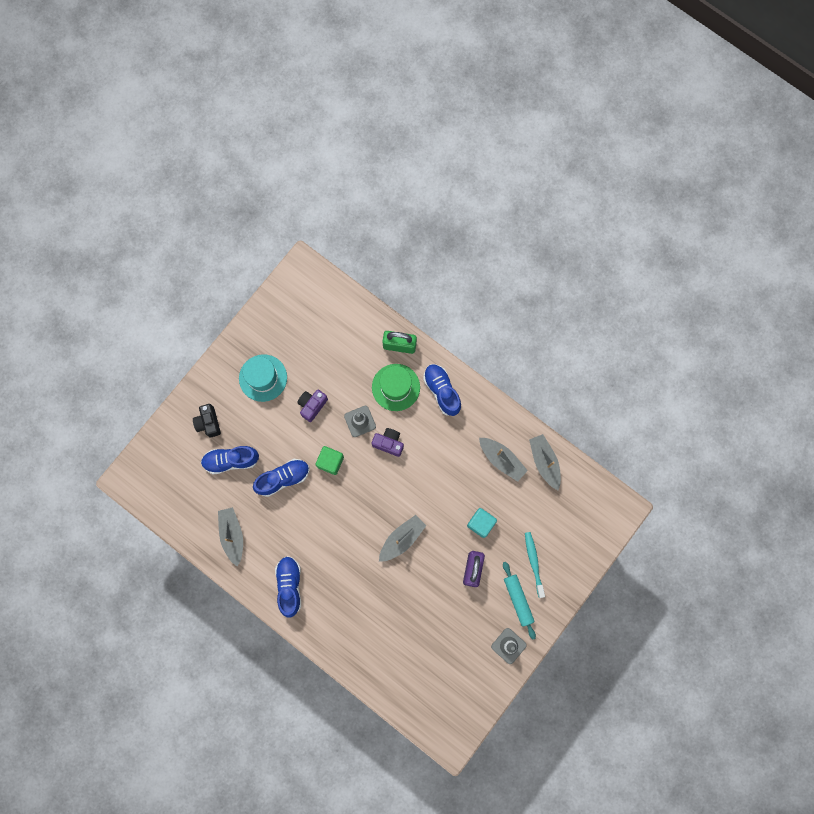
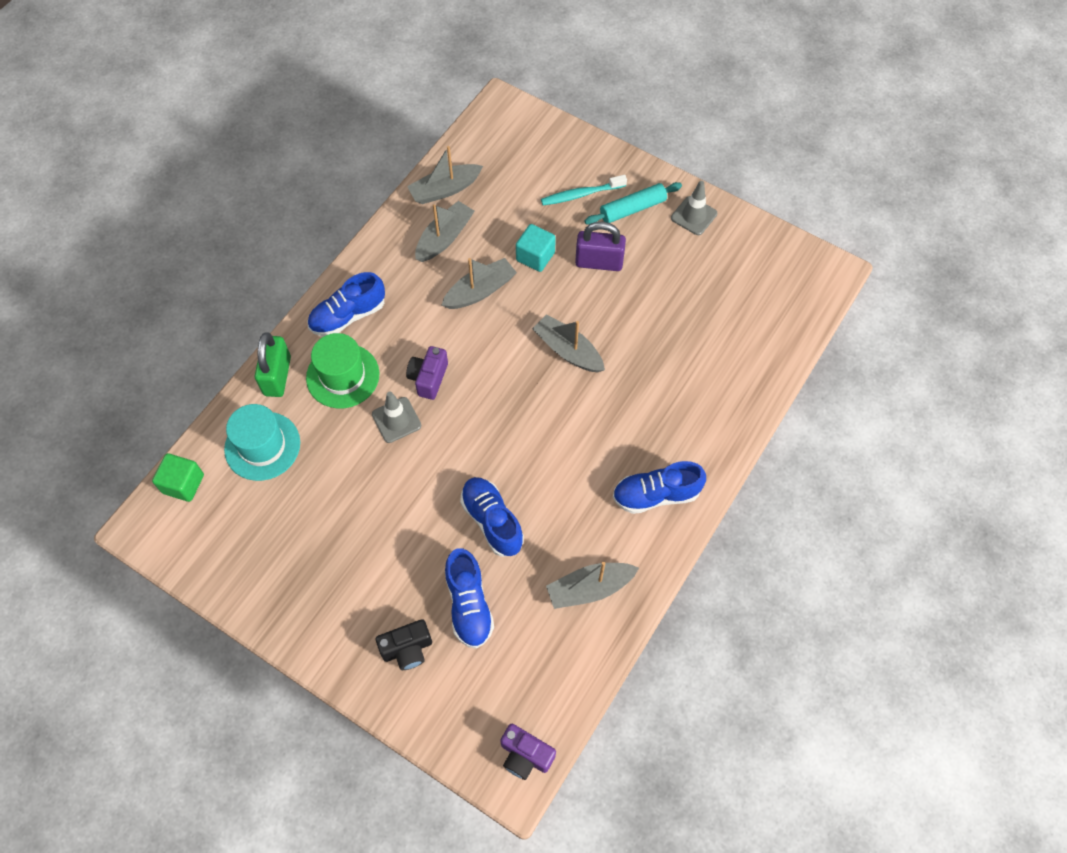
camera: 95 degrees left, 15 degrees down
turquoise hat [239,354,287,402] -> turquoise hat moved to [224,404,300,481]
purple camera [297,390,328,422] -> purple camera moved to [500,724,556,780]
green cube [316,446,344,475] -> green cube moved to [152,453,204,502]
none -> grey boat [442,258,517,309]

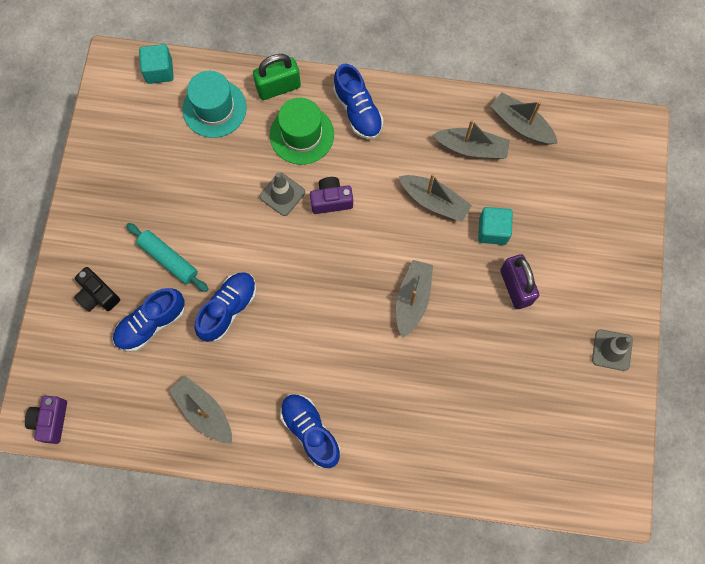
camera: 65 degrees right, 10 degrees up
green cube [152,453,204,502] -> turquoise cube [139,44,174,84]
blue shoe [308,272,385,337] -> blue shoe turned 150 degrees counterclockwise [333,64,384,139]
turquoise toothbrush [541,175,627,206] -> none
turquoise rolling pin [585,182,682,225] -> turquoise rolling pin moved to [126,223,208,292]

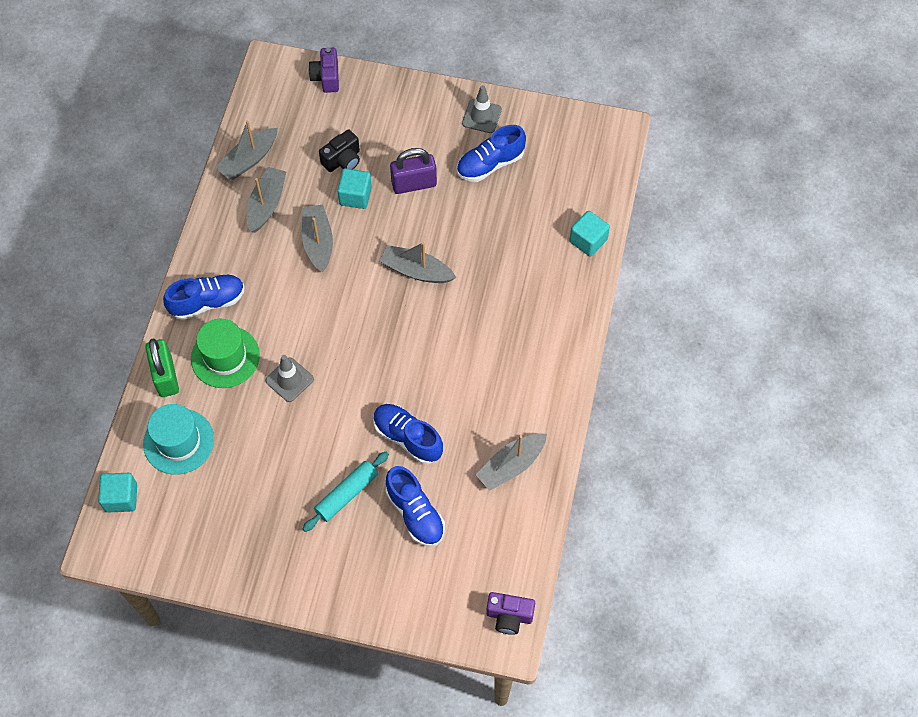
camera: 85 degrees left, 10 degrees down
black camera [74,267,120,312] -> black camera moved to [319,129,360,172]
blue shoe [280,394,340,468] -> blue shoe moved to [457,125,526,182]
purple camera [310,177,353,214] -> purple camera moved to [309,47,339,93]
grey boat [399,174,472,222] -> grey boat turned 45 degrees counterclockwise [302,204,333,273]
none -> turquoise cube [569,211,610,257]

